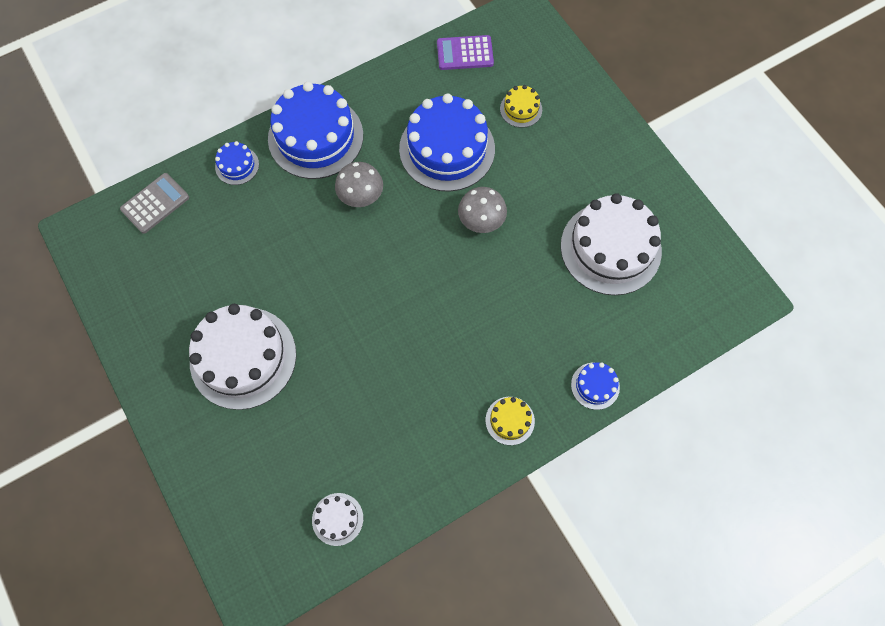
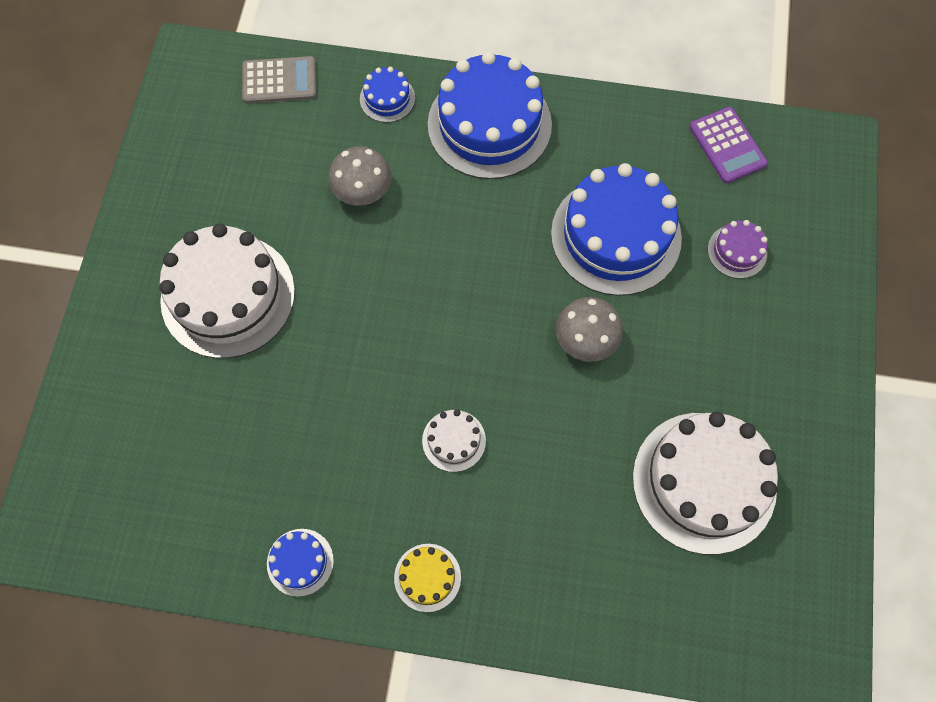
camera: 40 degrees right, 0 degrees up
white cake [312,493,363,546] -> white cake moved to [422,409,486,472]
grey mushroom [335,162,383,207] -> grey mushroom moved to [328,146,392,206]
purple calculator [437,35,494,70] -> purple calculator turned 150 degrees counterclockwise [689,107,768,184]
yellow cake [500,85,542,128] -> purple cake [708,220,768,279]
blue cake [571,362,620,410] -> blue cake moved to [267,529,334,597]

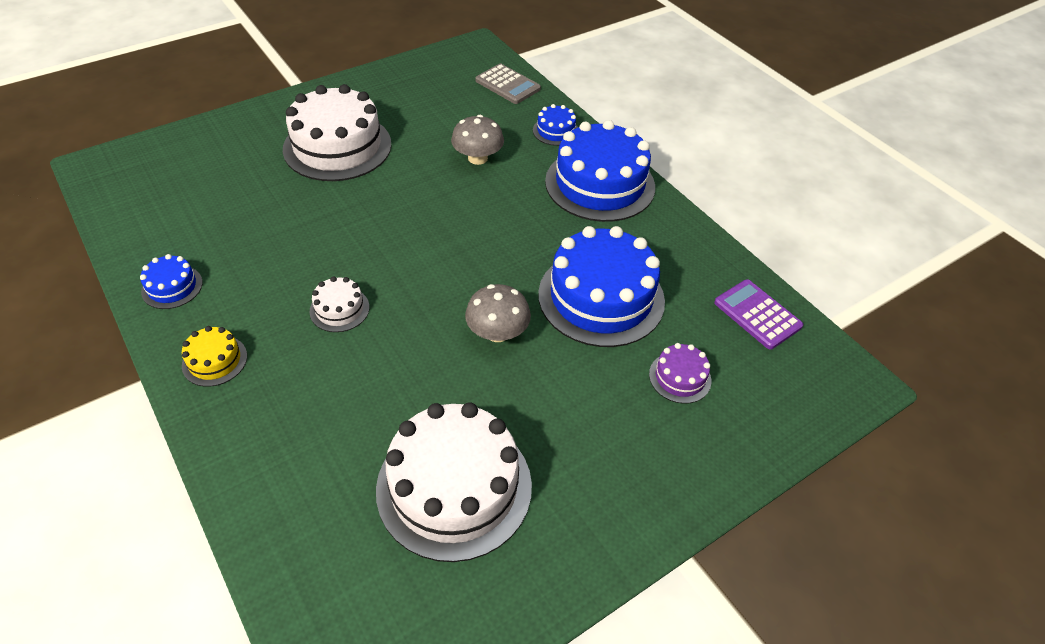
camera: 45 degrees right, 20 degrees down
purple calculator [689,107,768,184] -> purple calculator turned 120 degrees clockwise [714,279,803,349]

